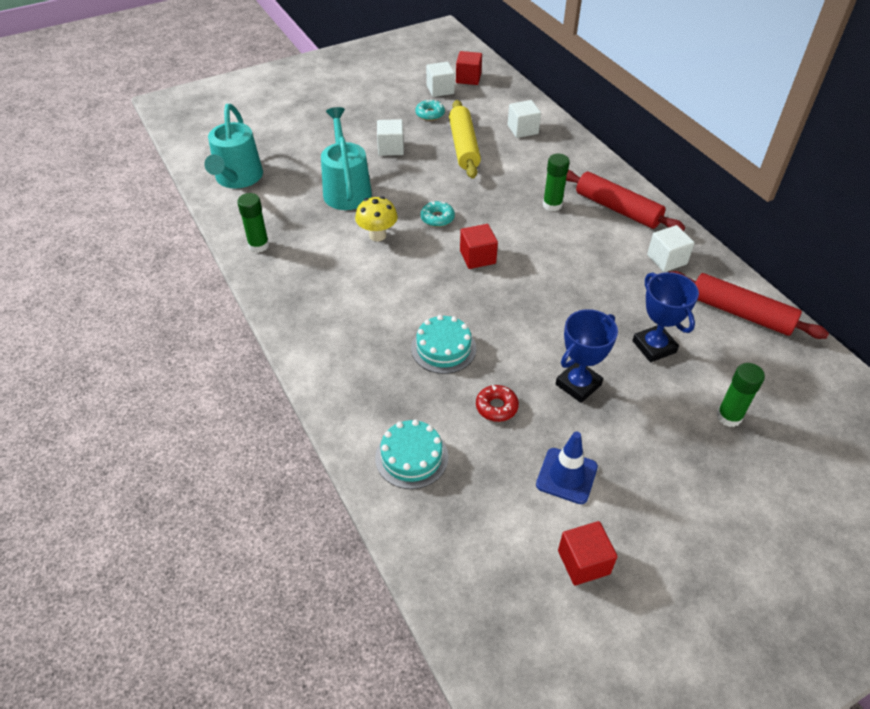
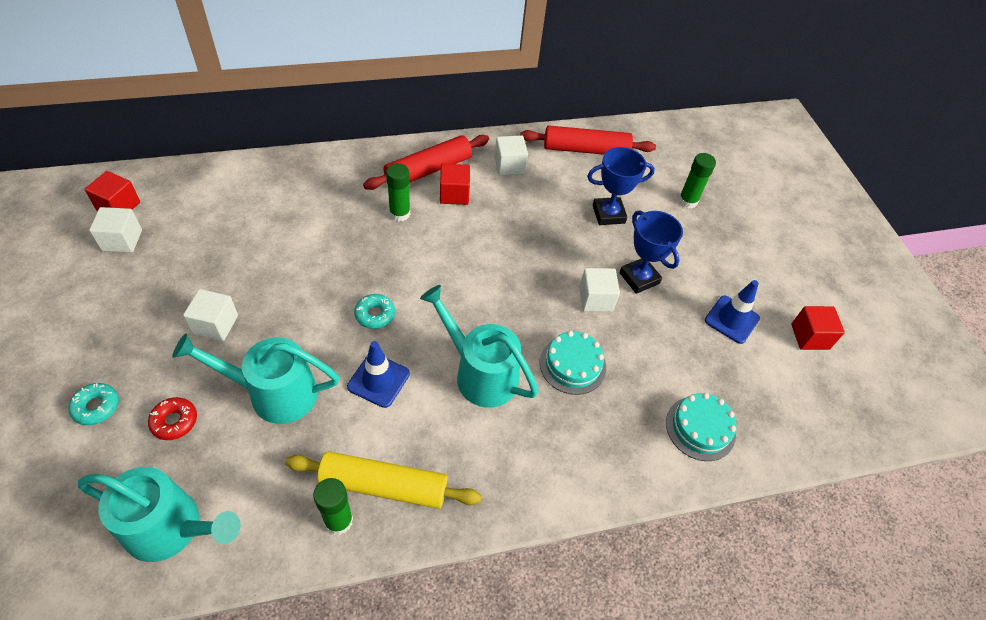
camera: 80 degrees left, 5 degrees up
yellow mushroom [355,196,398,241] -> blue traffic cone [347,341,410,408]
turquoise donut [415,99,445,121] -> turquoise donut moved to [68,383,119,425]
yellow rolling pin [449,100,481,179] -> yellow rolling pin moved to [285,451,482,509]
red cube [460,224,498,269] -> red cube moved to [440,164,470,205]
red donut [476,385,519,422] -> red donut moved to [148,397,197,440]
white cube [507,100,541,138] -> white cube moved to [579,268,620,312]
red rolling pin [669,271,829,339] -> red rolling pin turned 45 degrees clockwise [520,125,656,155]
none -> turquoise watering can [420,285,538,408]

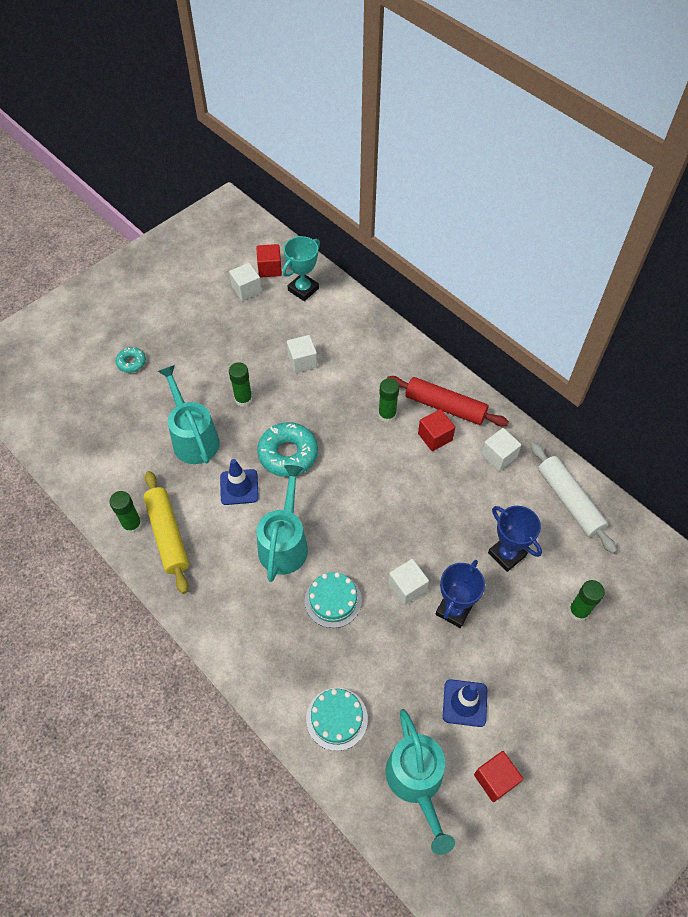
camera: 65 degrees right, 5 degrees up
turquoise watering can [78,467,241,562] -> turquoise watering can moved to [385,709,455,855]
red donut [148,397,197,440] -> none
white cube [183,289,238,341] -> white cube moved to [287,335,317,373]
turquoise donut [354,294,395,329] -> turquoise donut [257,422,318,477], size x1.89
red rolling pin [520,125,656,155] -> white rolling pin [531,442,617,554]
none -> green glue stick [229,362,253,407]
none -> turquoise trophy [283,236,320,301]

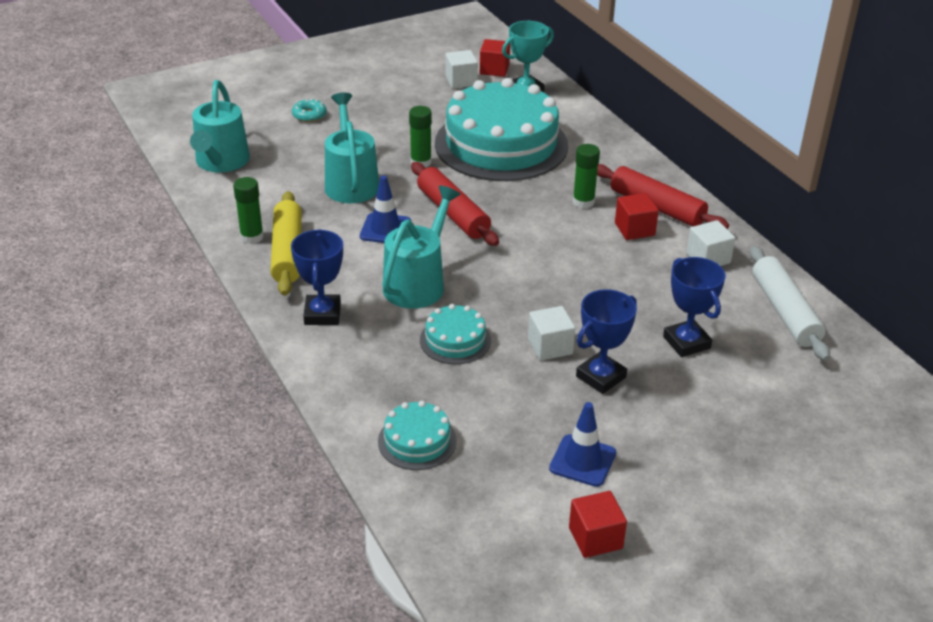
camera: 15 degrees right, 20 degrees down
turquoise donut [257,422,318,477] -> red rolling pin [411,162,499,246]
white cube [287,335,317,373] -> turquoise cake [435,78,568,181]
turquoise watering can [385,709,455,855] -> turquoise watering can moved to [190,80,250,172]
green glue stick [568,580,605,621] -> none
none -> blue trophy [291,229,343,325]

